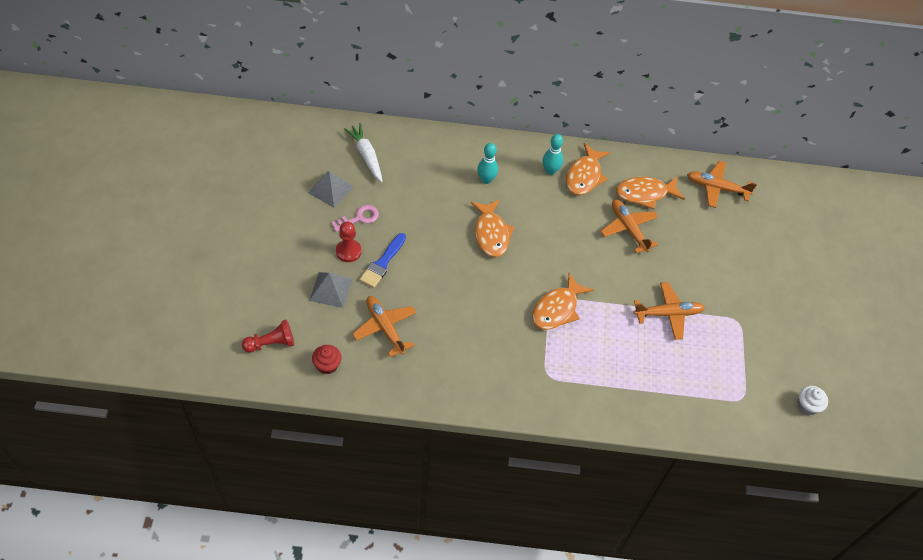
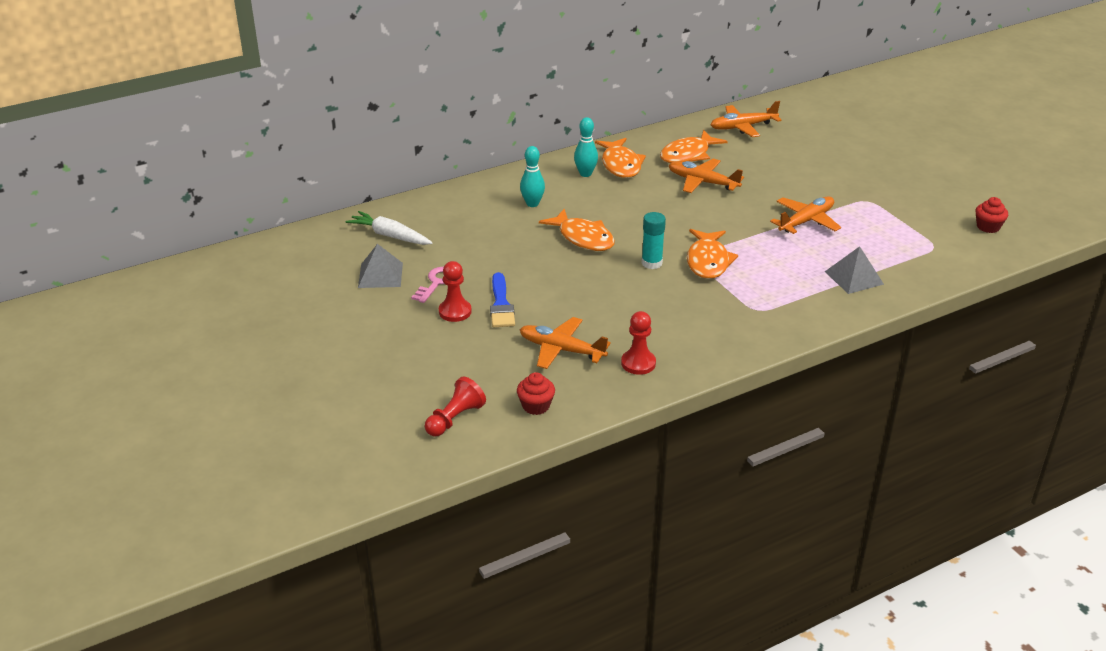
camera: 30 degrees left, 20 degrees down
grey pyramid [309,272,352,308] -> grey pyramid moved to [825,246,884,294]
white cupcake [798,386,828,415] -> red cupcake [976,197,1008,233]
none -> red pawn [621,311,656,375]
none -> turquoise glue stick [641,212,666,269]

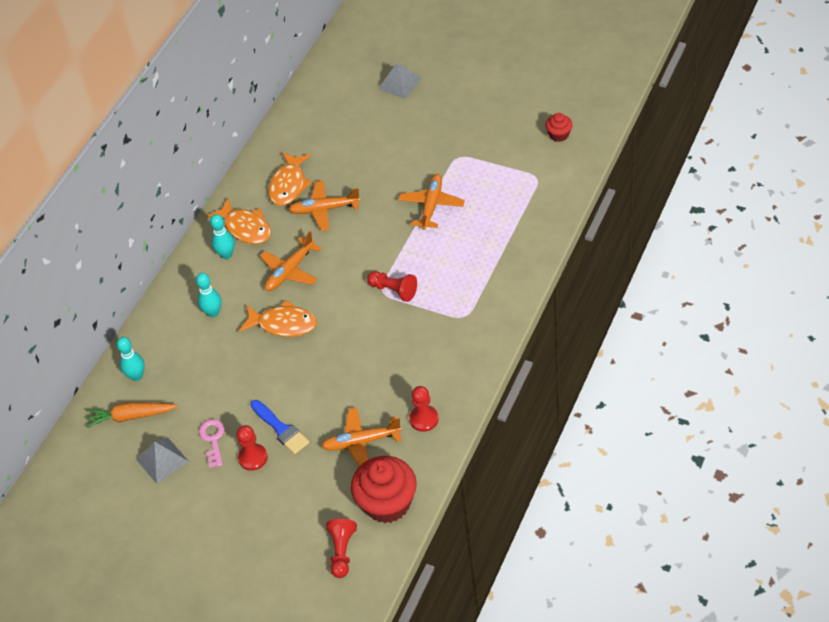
camera: 30 degrees left, 15 degrees up
white carrot [345,211,433,245] -> orange carrot [86,402,178,428]
red cupcake [517,372,555,415] -> red cupcake [351,456,417,523], size x2.04
turquoise glue stick [641,212,666,269] -> none
orange fish [687,229,738,279] -> red pawn [367,271,417,302]
orange plane [711,101,782,137] -> orange plane moved to [260,231,321,291]
grey pyramid [825,246,884,294] -> grey pyramid moved to [378,63,422,99]
none -> turquoise bowling pin [117,337,145,381]

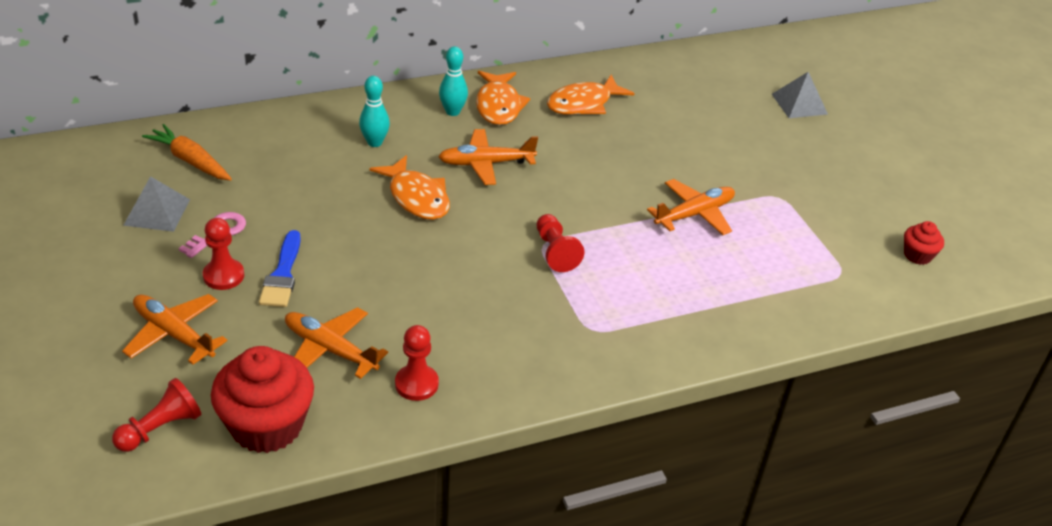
camera: 35 degrees right, 10 degrees down
turquoise bowling pin [117,337,145,381] -> none
orange plane [288,180,361,231] -> orange plane moved to [122,294,227,365]

